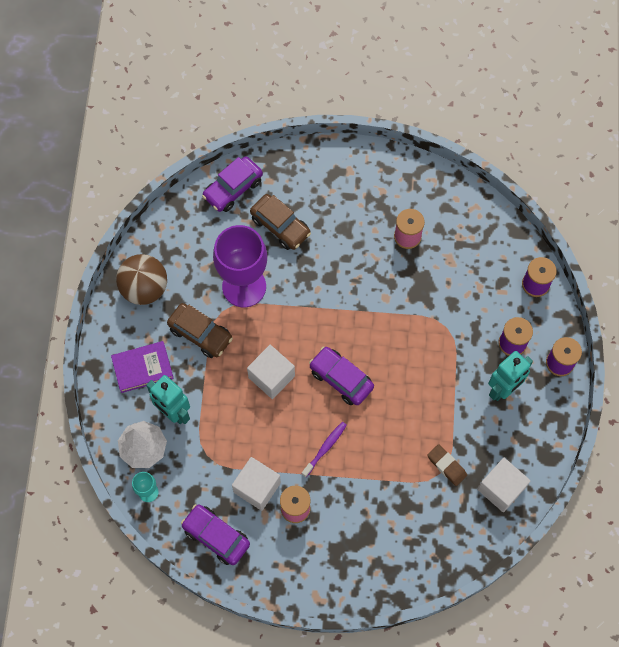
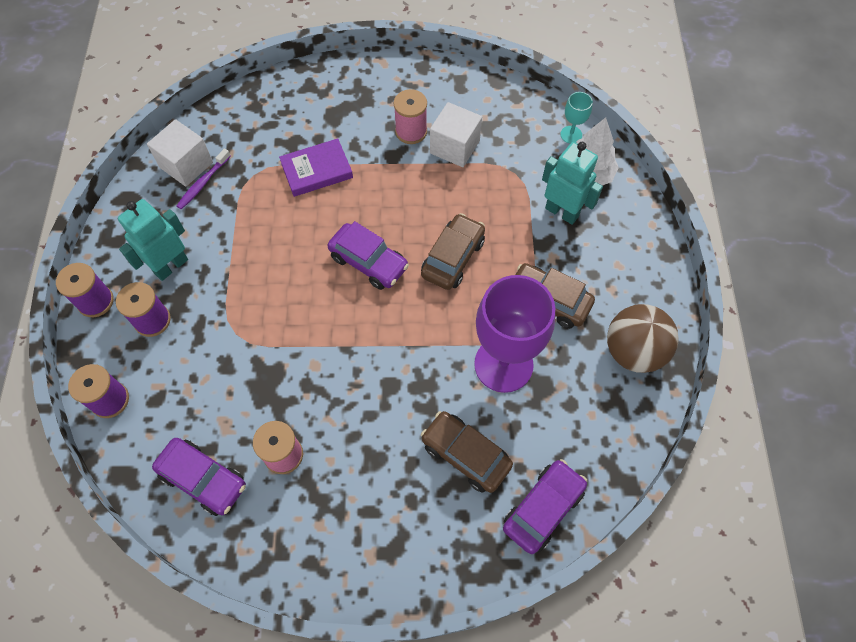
camera: 175 degrees right, 5 degrees down
purple book [111,341,173,393] -> purple book moved to [279,138,353,197]
purple car [181,504,250,565] -> purple car moved to [152,438,246,516]
white cube [247,345,295,399] -> brown car [421,213,485,290]
purple toothbrush [302,422,347,477] -> purple toothbrush moved to [177,149,231,210]
brown eraser [427,444,467,486] -> none

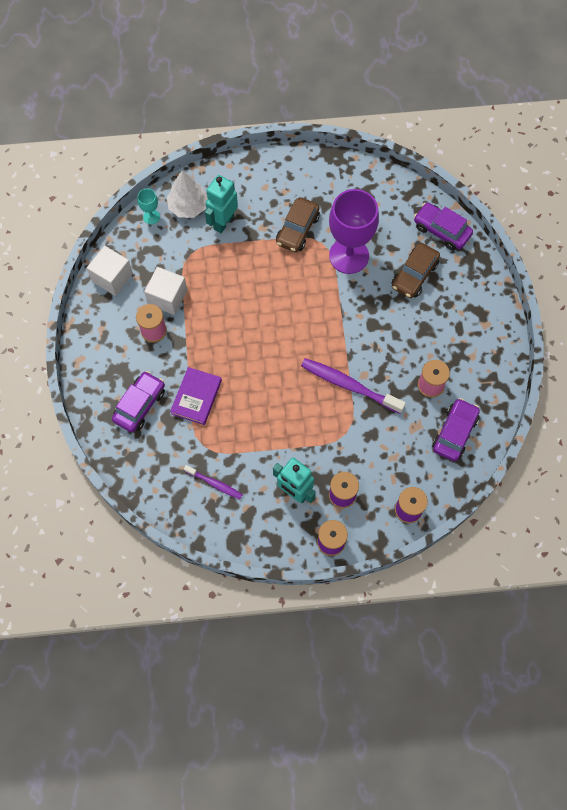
camera: 95 degrees left, 5 degrees up
white cube [147,119,213,187] -> white cube moved to [87,246,133,296]
purple book [279,138,353,197] -> purple book turned 45 degrees clockwise [170,367,222,425]
purple car [327,221,409,290] -> purple car moved to [112,371,165,432]
brown car [421,213,485,290] -> none
brown ball [607,304,679,373] -> none
none -> purple toothbrush [301,358,406,414]

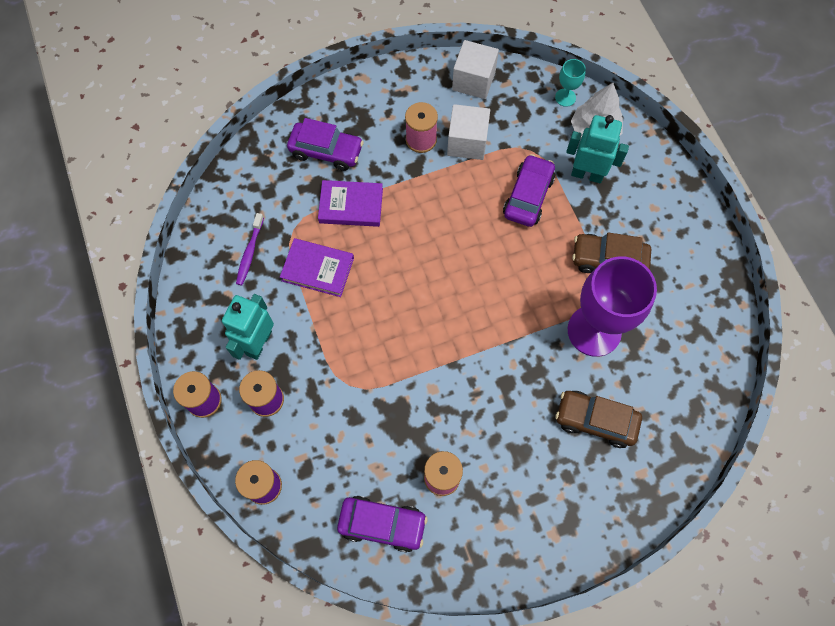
camera: 75 degrees right, 0 degrees up
purple toothbrush [301,358,406,414] -> none
purple car [414,202,473,251] -> purple car moved to [503,154,555,227]
none -> purple book [280,238,354,297]

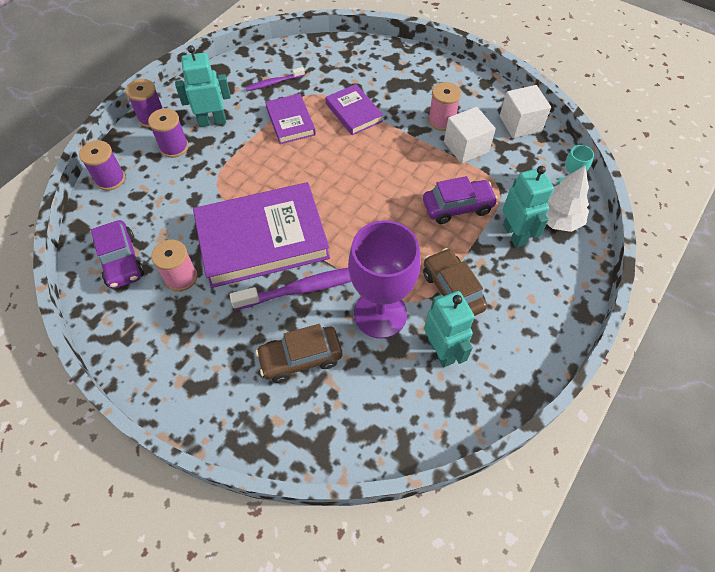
camera: 55 degrees right, 10 degrees down
purple car [287,118,364,171] -> none
brown car [555,391,642,448] -> brown car turned 90 degrees counterclockwise [255,324,342,383]
none -> purple book [193,182,330,288]
none -> purple toothbrush [230,268,352,310]
none -> turquoise robot [424,291,474,368]

